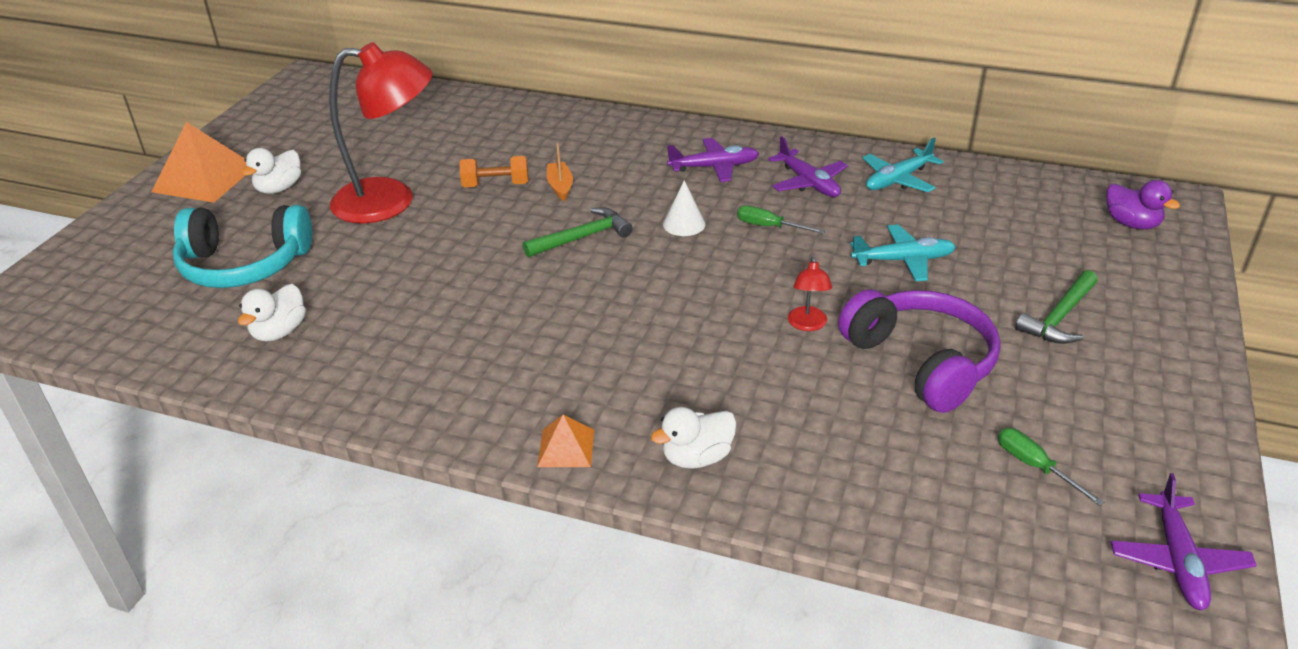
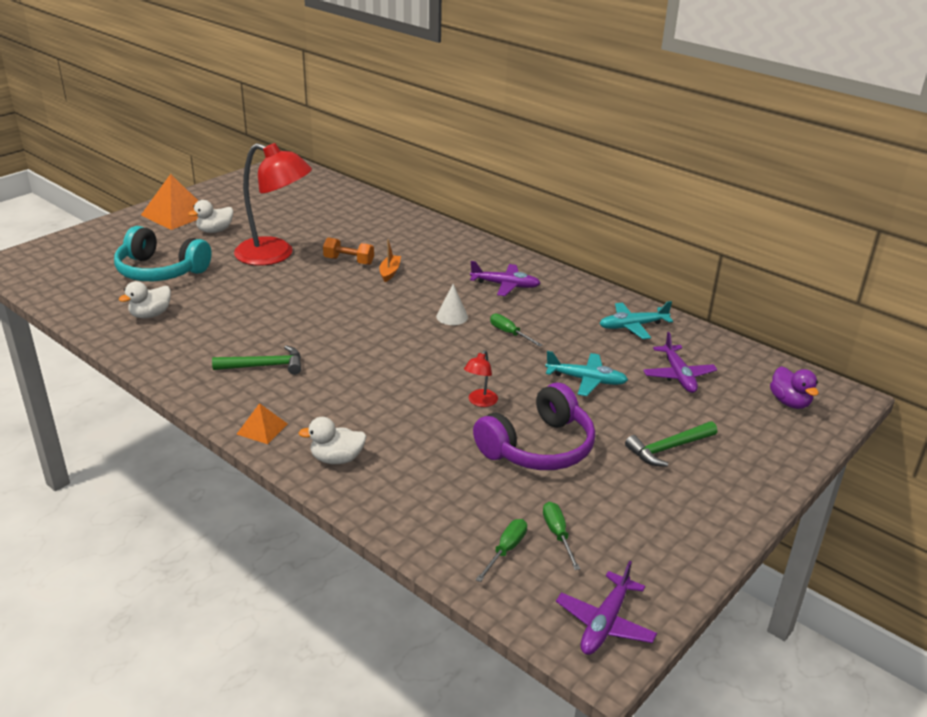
camera: 20 degrees right, 5 degrees down
green hammer [523,208,633,257] -> green hammer moved to [212,345,301,375]
purple plane [768,136,848,197] -> purple plane moved to [643,332,717,393]
purple headphones [838,290,1001,413] -> purple headphones turned 60 degrees clockwise [473,383,596,470]
none -> green screwdriver [476,519,527,582]

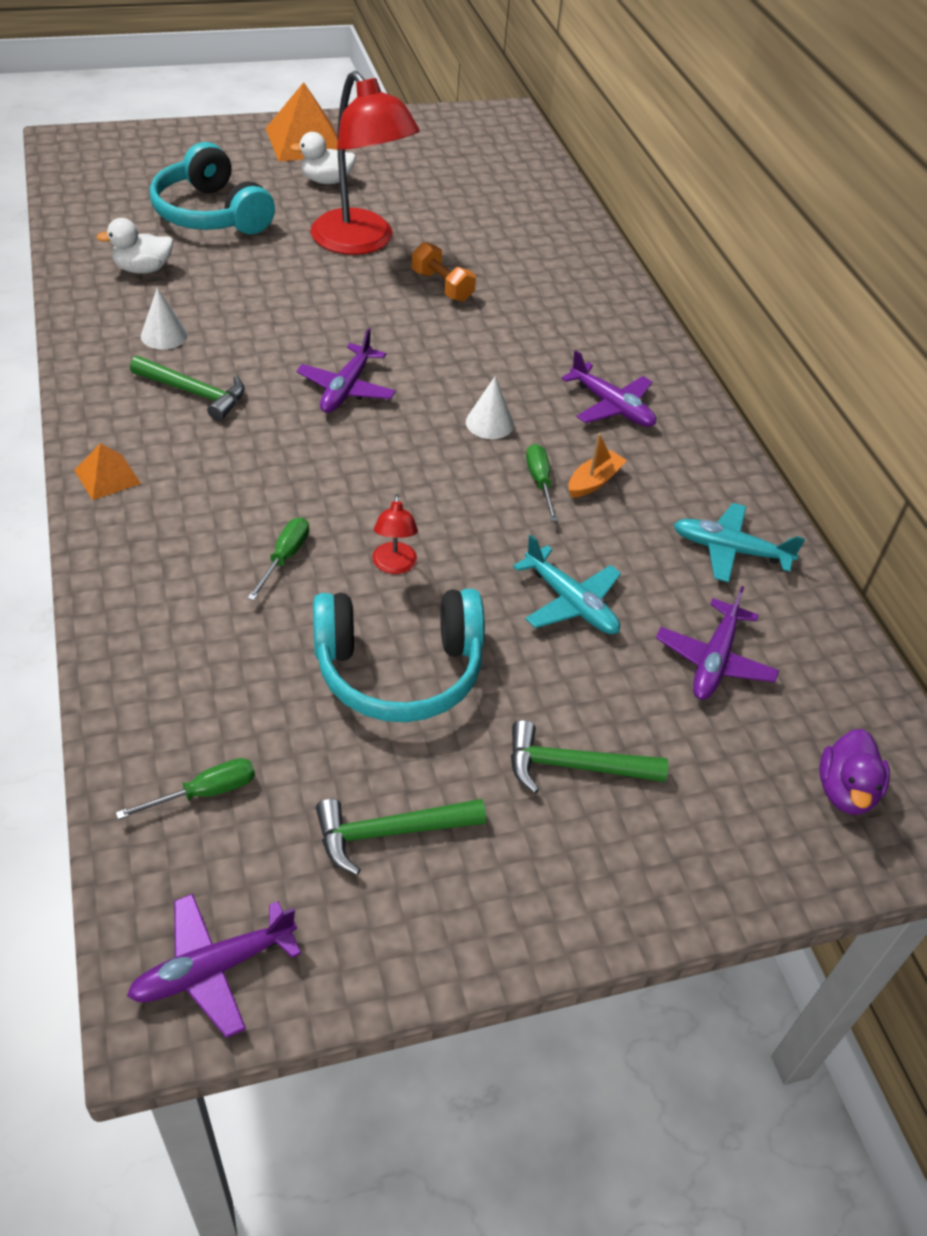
camera: 30 degrees right, 15 degrees up
white duck [298,417,367,464] -> none
orange boat [379,239,401,282] -> orange boat moved to [568,433,627,498]
red lamp [464,350,498,407] -> red lamp turned 60 degrees counterclockwise [372,494,418,574]
purple headphones [473,383,596,470] -> turquoise headphones [313,589,485,722]
green screwdriver [543,502,580,570] -> green screwdriver moved to [247,517,309,601]
none -> white cone [141,287,188,349]
none -> purple plane [296,328,396,413]
none -> green hammer [316,799,486,875]

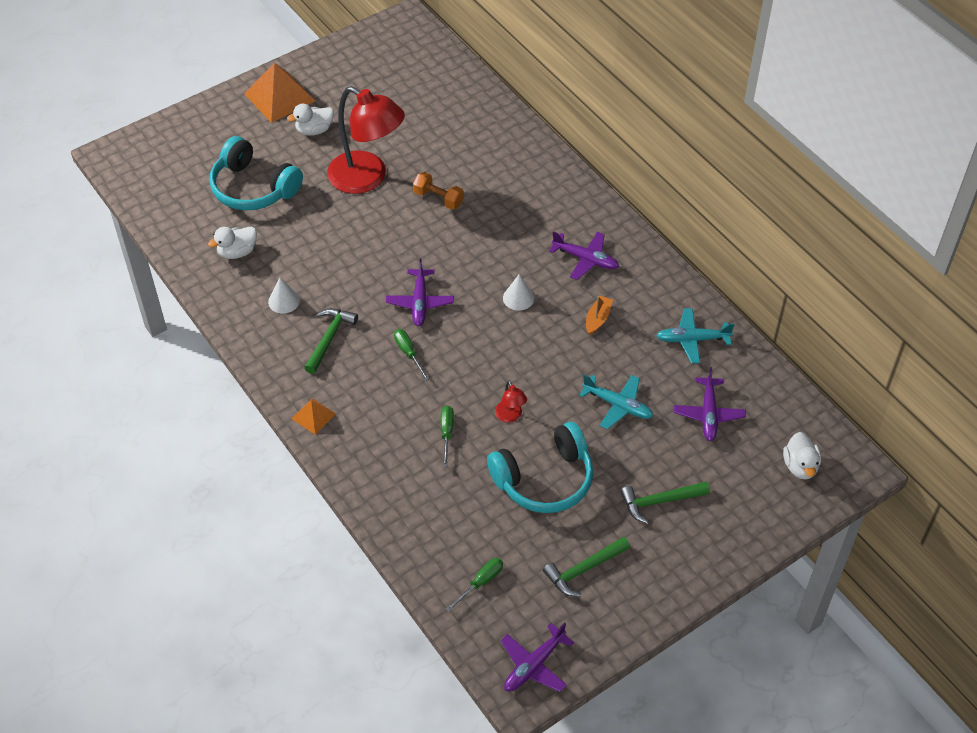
camera: 15 degrees left, 5 degrees up
green hammer [130,356,245,421] -> green hammer turned 75 degrees counterclockwise [304,308,358,374]
green screwdriver [526,444,558,522] -> green screwdriver moved to [394,329,429,381]
purple duck [819,729,890,815] -> white duck [783,432,821,480]

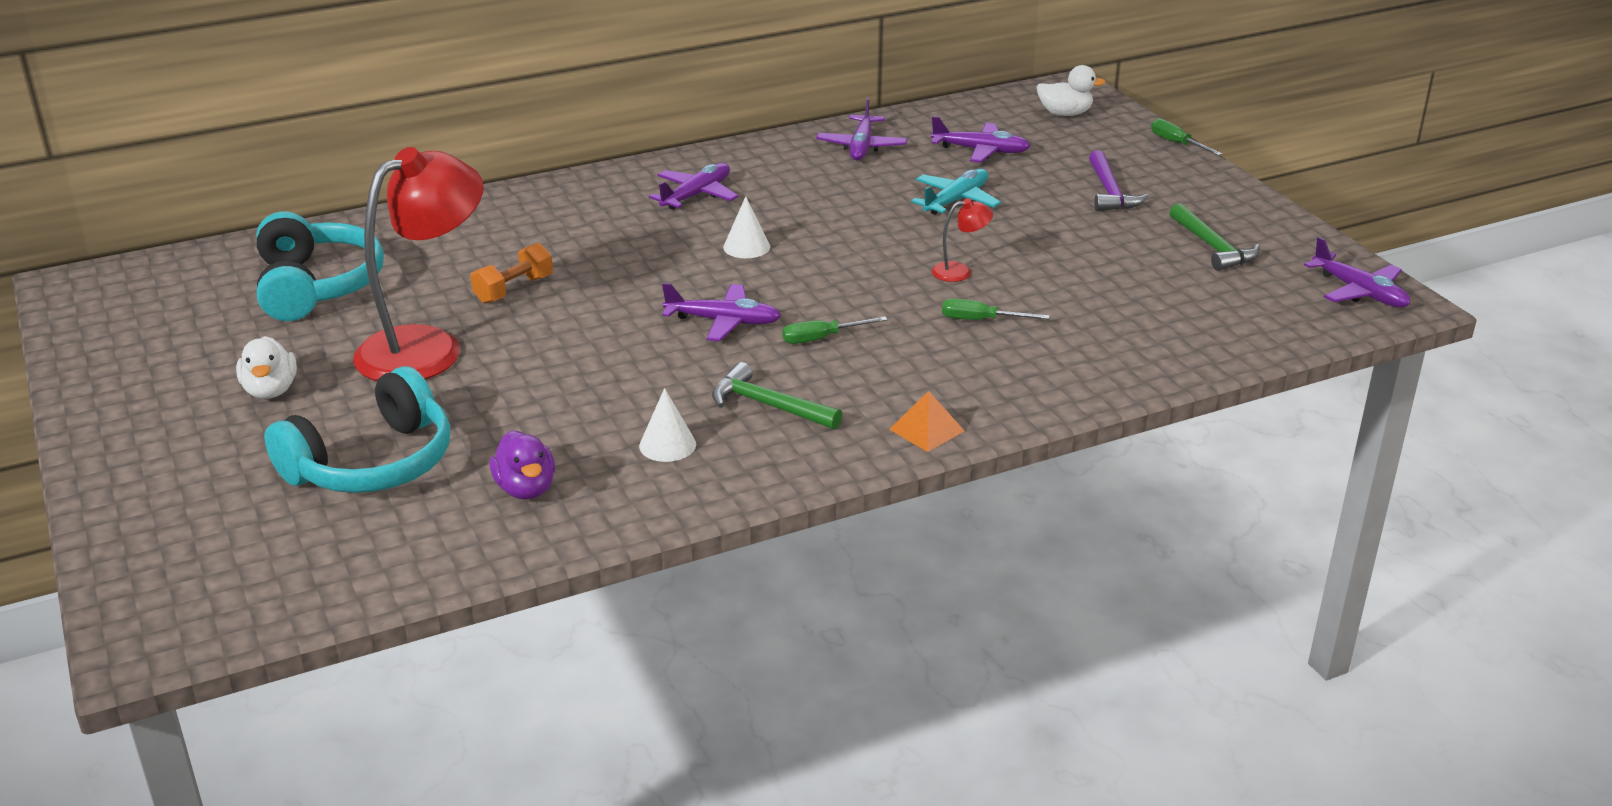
camera: 80 degrees left, 20 degrees down
white duck [208,226,257,259] -> purple duck [490,430,555,500]
orange pyramid [244,63,315,123] -> none
green screwdriver [446,558,503,612] -> green screwdriver moved to [1151,119,1222,156]
turquoise headphones [487,422,593,513] -> turquoise headphones moved to [256,211,384,321]
orange boat [586,296,613,335] -> none
green hammer [620,481,710,524] -> purple hammer [1089,150,1149,211]
turquoise plane [656,308,735,364] -> purple plane [816,97,907,160]

